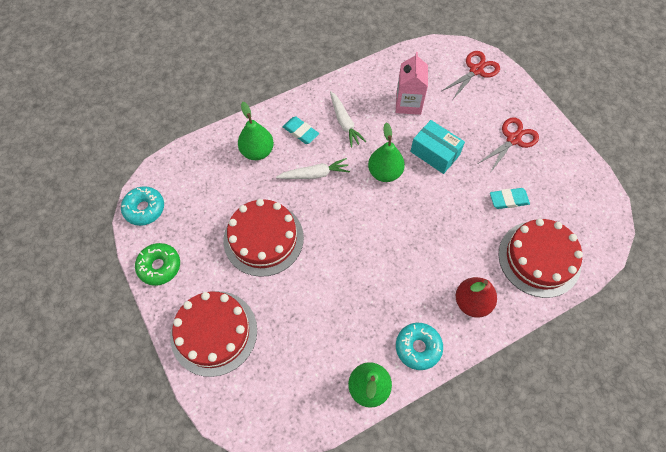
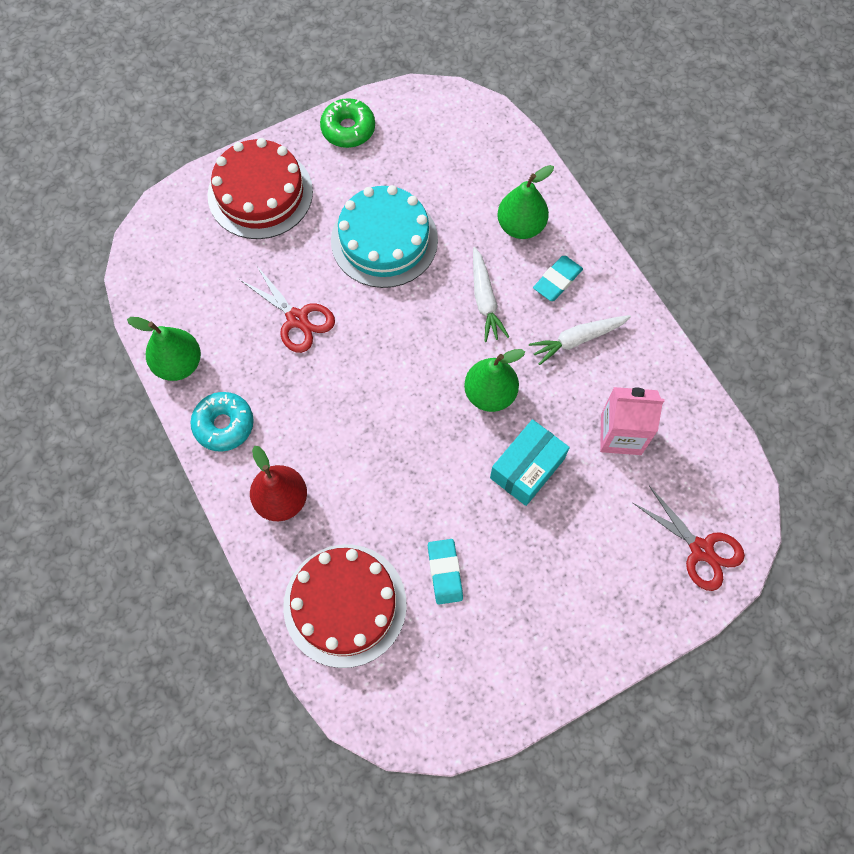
camera: 90 degrees right, 5 degrees up
turquoise donut [121,186,164,226] -> none
red cake [223,199,304,277] -> turquoise cake [331,185,438,288]
red scissors [479,117,539,173] -> red scissors moved to [239,265,335,353]

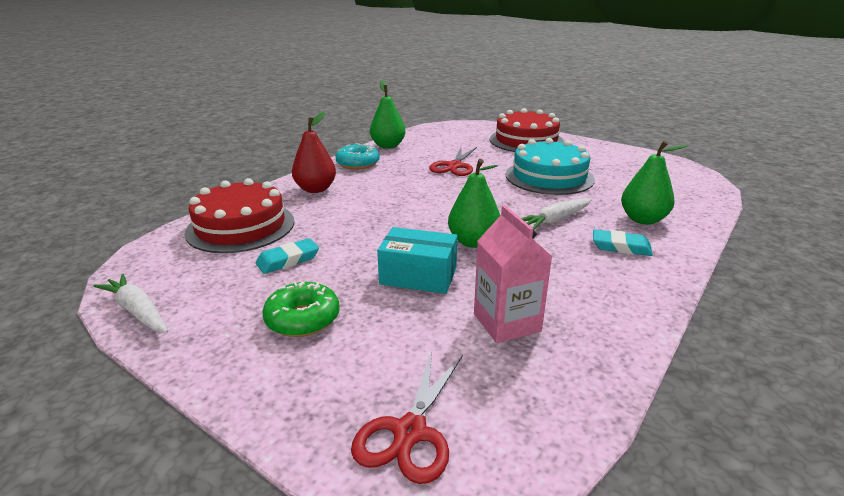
camera: 65 degrees right, 40 degrees down
green donut [320,98,375,148] -> green donut moved to [262,281,340,337]
white carrot [529,315,631,365] -> white carrot moved to [93,274,168,333]

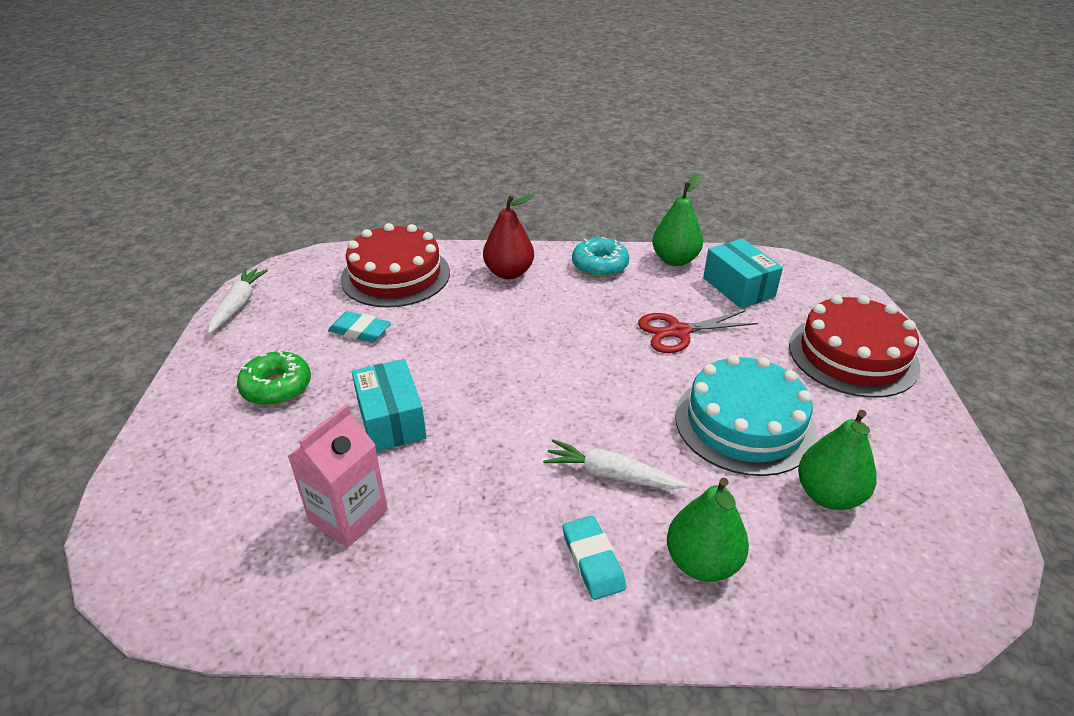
camera: 55 degrees right, 10 degrees up
red scissors [351,351,463,484] -> none
green pear [448,159,500,248] -> green pear moved to [798,410,877,510]
none -> turquoise box [703,238,783,309]

